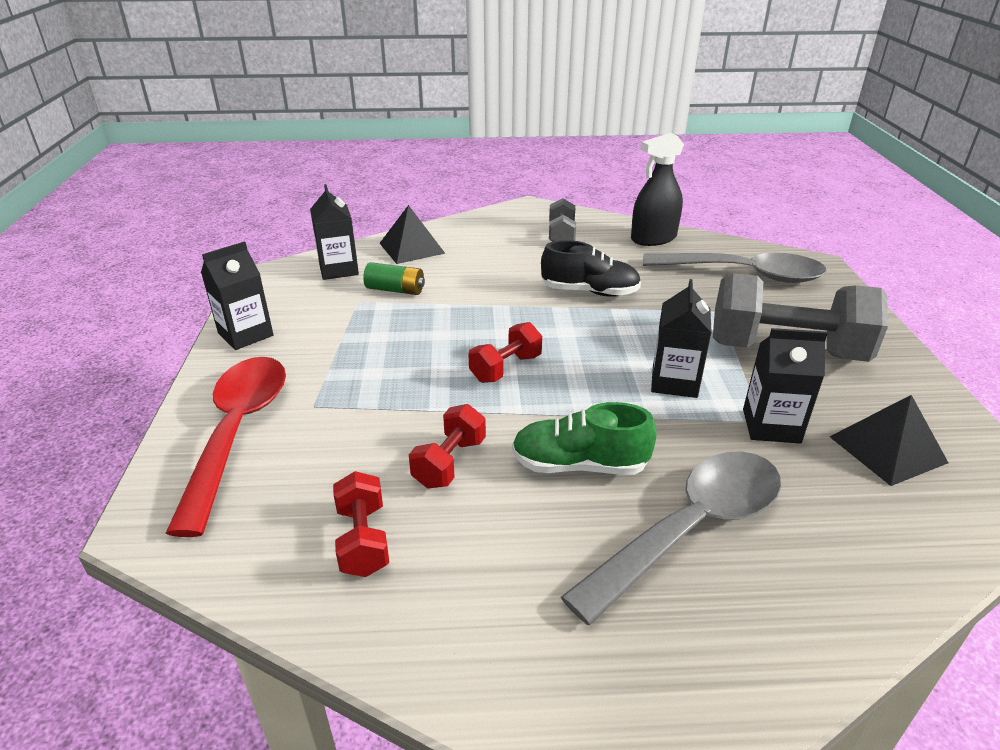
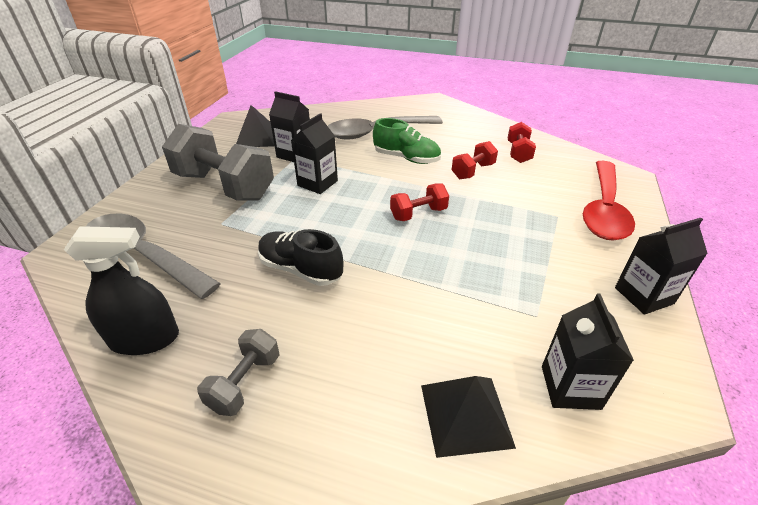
camera: 160 degrees left, 5 degrees up
green battery [363,262,425,295] -> none

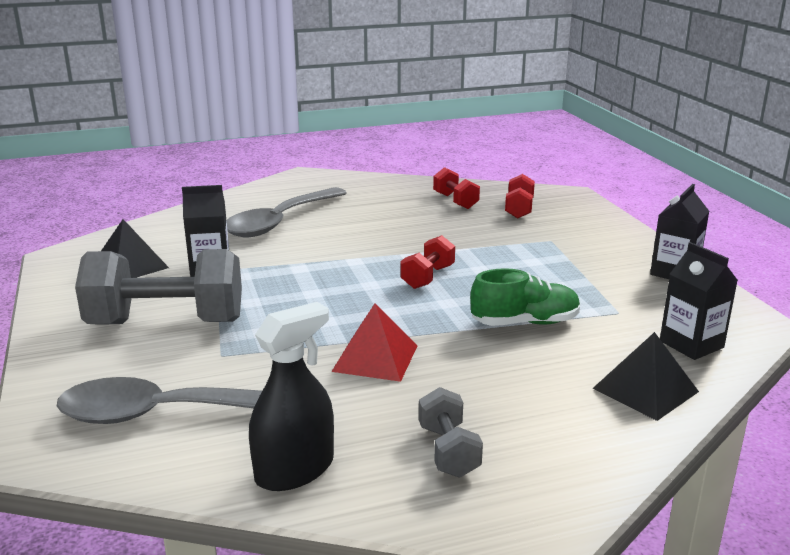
camera: 35 degrees left, 15 degrees down
black shoe [258,229,343,286] -> red pyramid [331,303,418,382]
black carton [291,113,338,194] -> none
green shoe [373,118,441,164] -> green shoe moved to [470,268,580,326]
red dumbbell [452,141,498,179] -> red dumbbell moved to [505,174,535,218]
red spoon [583,161,635,241] -> none

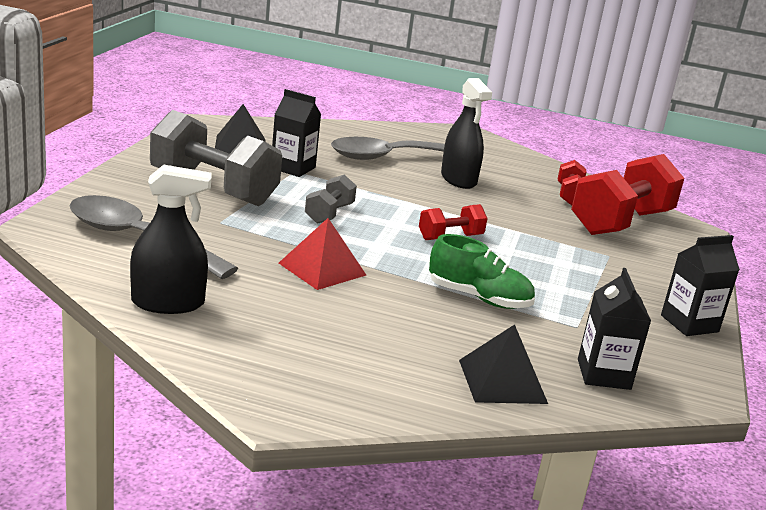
camera: 30 degrees right, 0 degrees up
grey dumbbell [419,387,483,478] -> grey dumbbell moved to [305,175,357,224]
red dumbbell [505,174,535,218] -> red dumbbell [571,154,684,235], size x2.05
none -> black spray bottle [441,78,492,189]

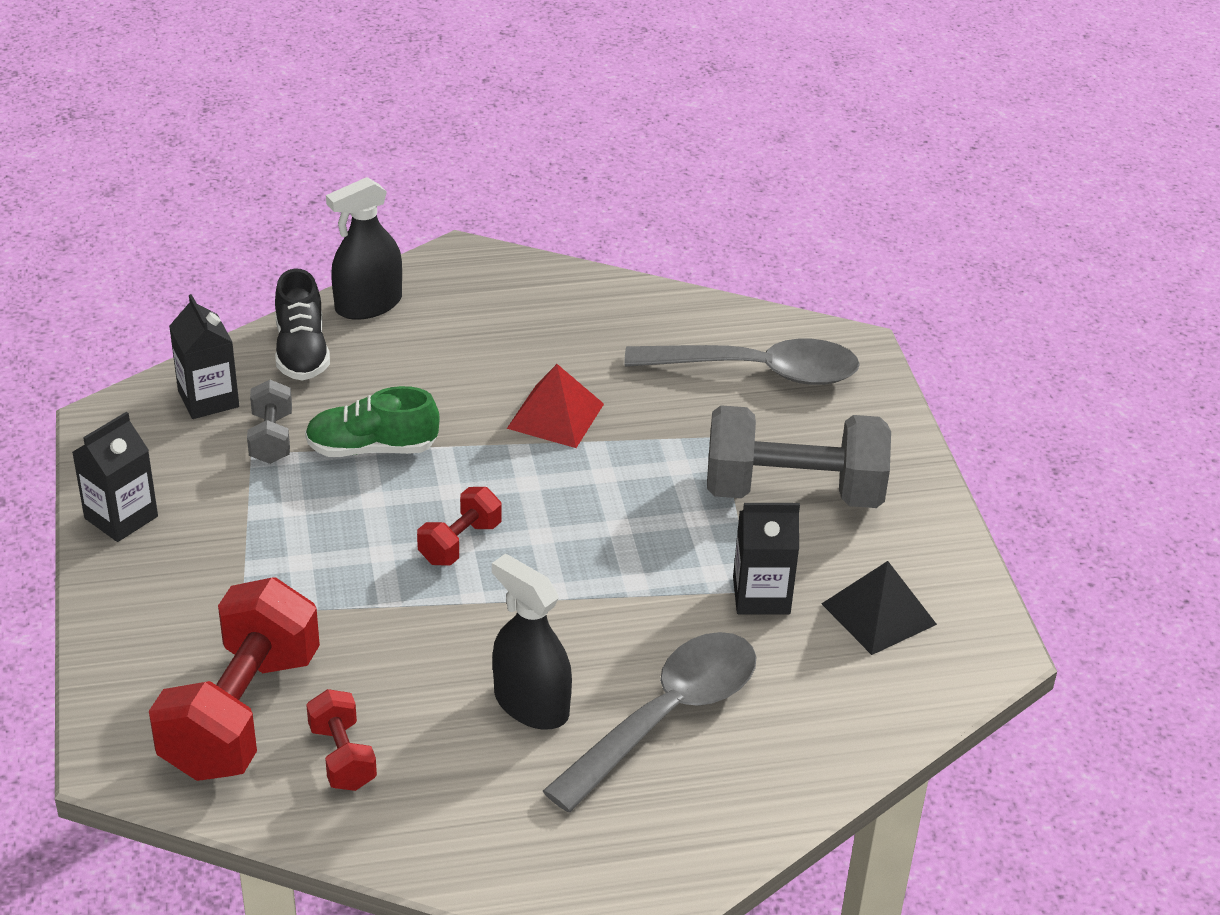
camera: 155 degrees right, 15 degrees up
black spray bottle [130,165,212,314] -> black spray bottle moved to [326,177,402,320]
grey dumbbell [305,175,357,224] -> grey dumbbell moved to [247,380,292,464]
black pyramid [459,324,548,404] -> black shoe [275,268,330,381]

